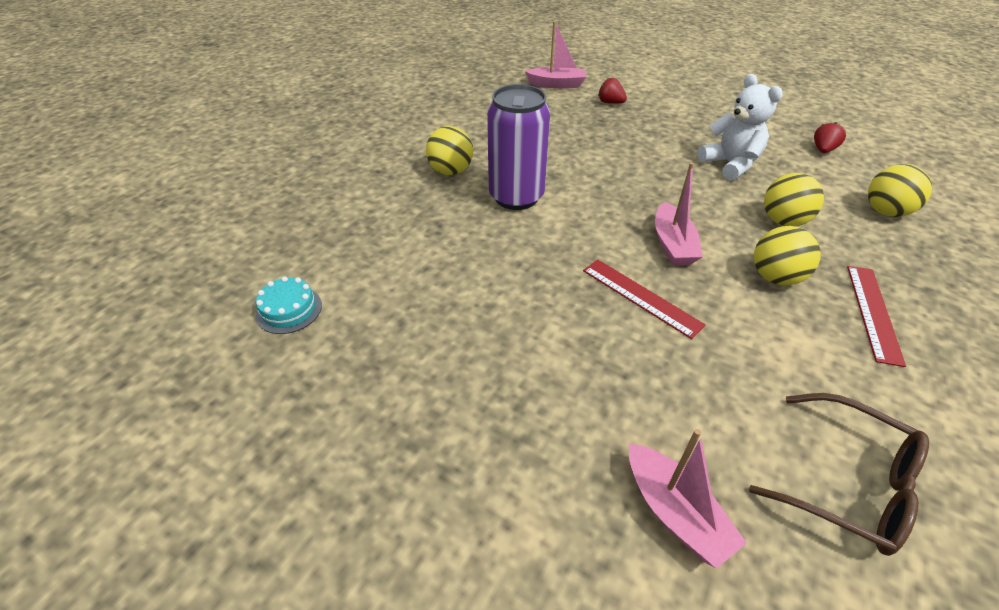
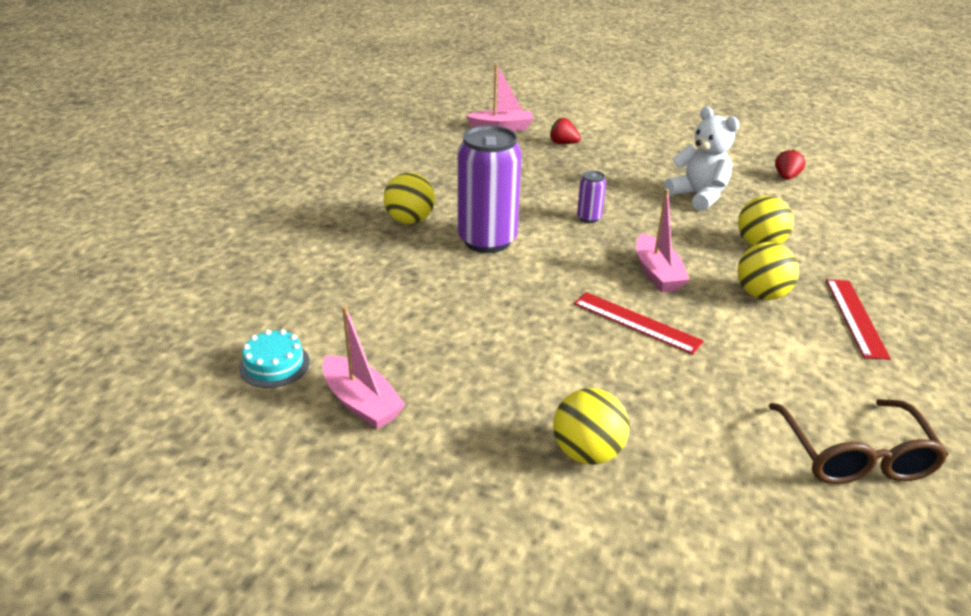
camera: 10 degrees left, 10 degrees down
pink boat [629,429,747,569] -> pink boat moved to [322,306,406,429]
brown glasses [749,393,929,556] -> brown glasses turned 60 degrees clockwise [769,399,948,484]
yellow ball [868,164,932,217] -> yellow ball moved to [553,388,629,465]
none -> purple can [577,171,606,223]

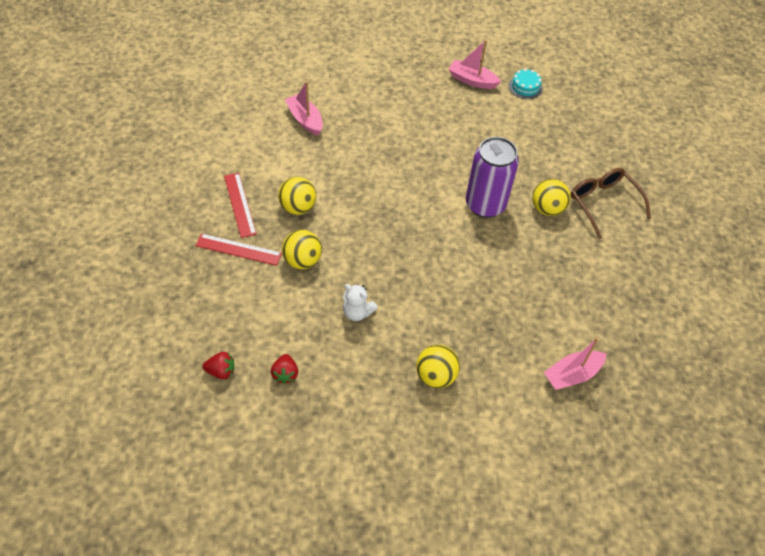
camera: 155 degrees right, 20 degrees up
red strawberry [550,118,581,144] -> red strawberry moved to [203,352,234,379]
yellow ball [553,388,629,465] -> yellow ball moved to [416,345,460,388]
red ruler [574,292,704,355] -> red ruler moved to [195,233,282,266]
purple can [577,171,606,223] -> none
pink boat [636,189,690,292] -> pink boat moved to [285,81,323,135]
white teddy bear [664,106,739,211] -> white teddy bear [343,284,378,321], size x0.65
brown glasses [769,399,948,484] -> brown glasses moved to [571,168,651,239]

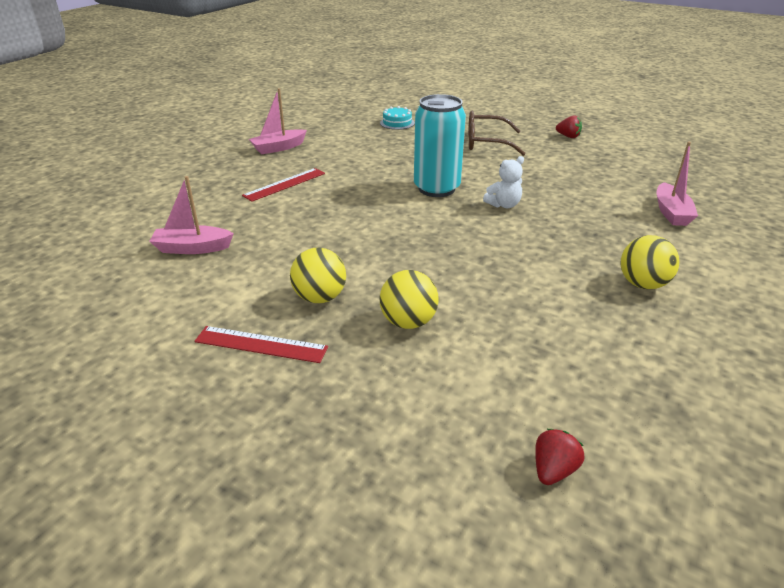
camera: 55 degrees left, 20 degrees down
red ruler [195,233,282,266] -> red ruler moved to [242,168,325,202]
red strawberry [271,354,298,384] -> red strawberry moved to [556,115,582,138]
white teddy bear [343,284,378,321] -> white teddy bear moved to [483,156,524,208]
purple can [466,137,519,218] -> turquoise can [414,94,466,197]
turquoise cake [509,69,543,99] -> turquoise cake moved to [380,106,415,130]
yellow ball [532,179,570,216] -> none

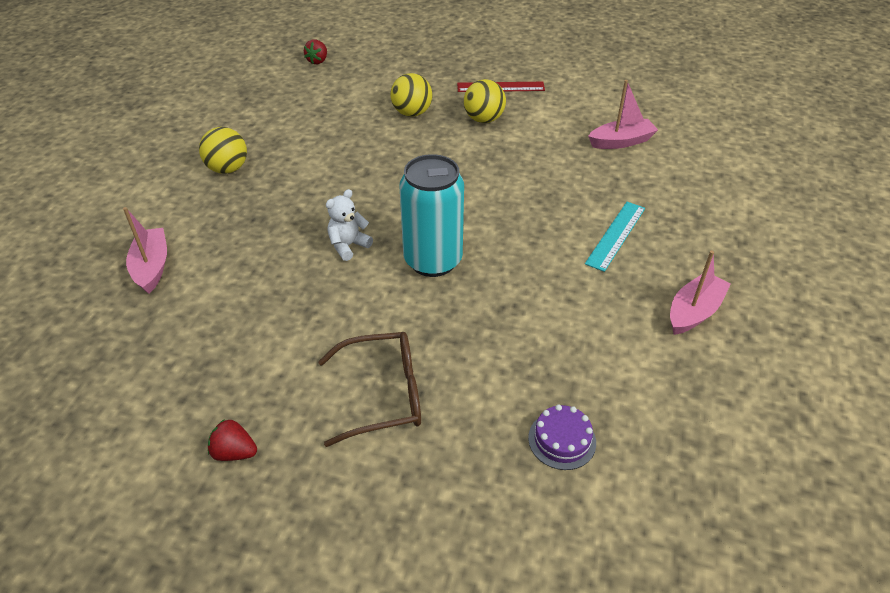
camera: 165 degrees right, 10 degrees up
red ruler [242,168,325,202] -> turquoise ruler [585,202,645,272]
turquoise cake [380,106,415,130] -> purple cake [528,404,596,470]

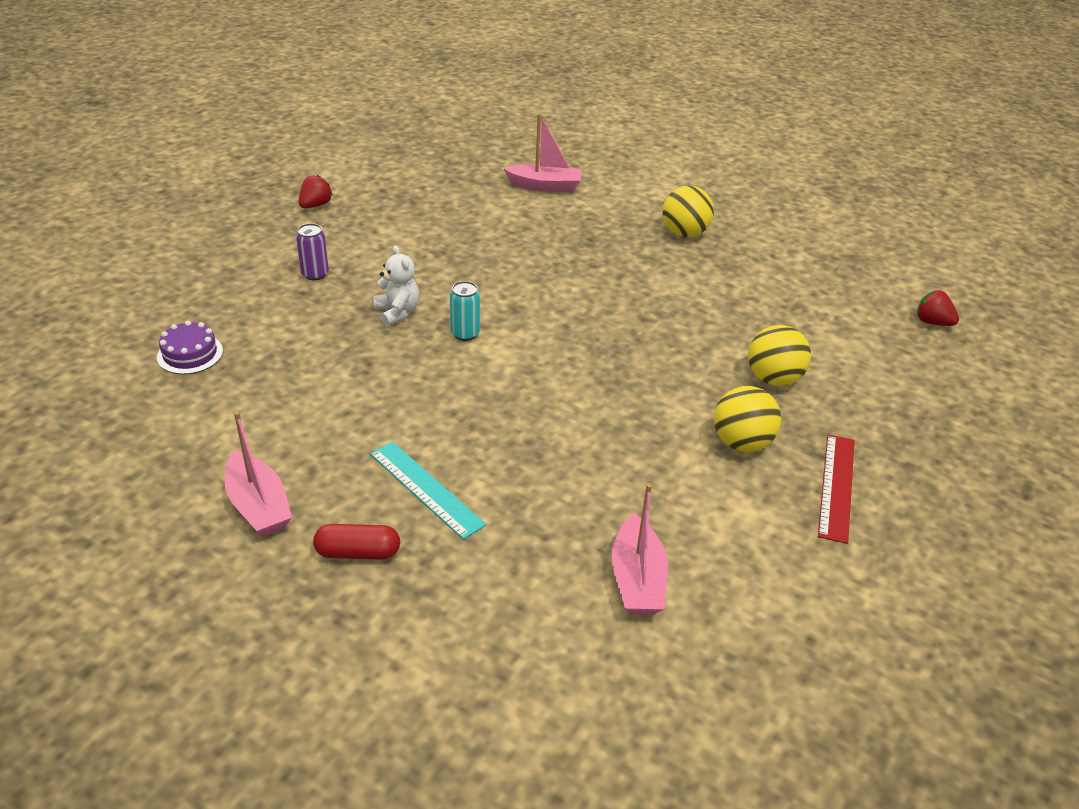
camera: 105 degrees right, 5 degrees down
brown glasses [318,332,421,447] -> purple can [296,223,329,280]
white teddy bear [326,189,373,261] -> white teddy bear moved to [373,245,419,326]
turquoise can [400,154,464,277] -> turquoise can [450,281,480,341], size x0.44
none -> red capsule [313,524,400,560]

